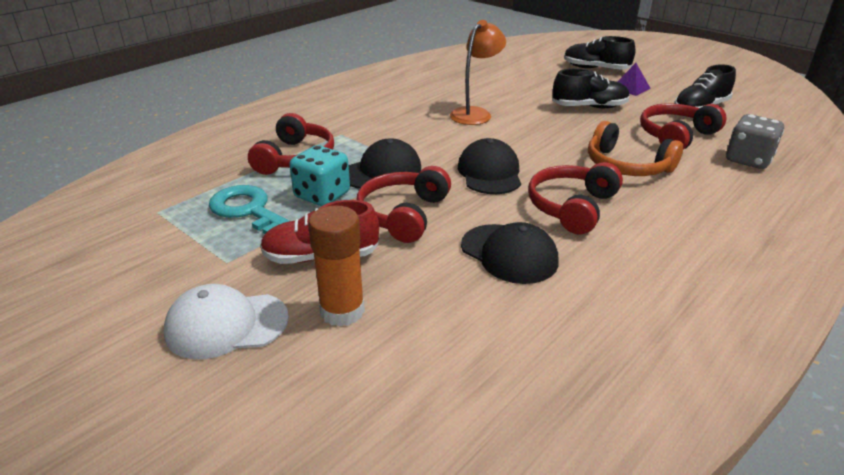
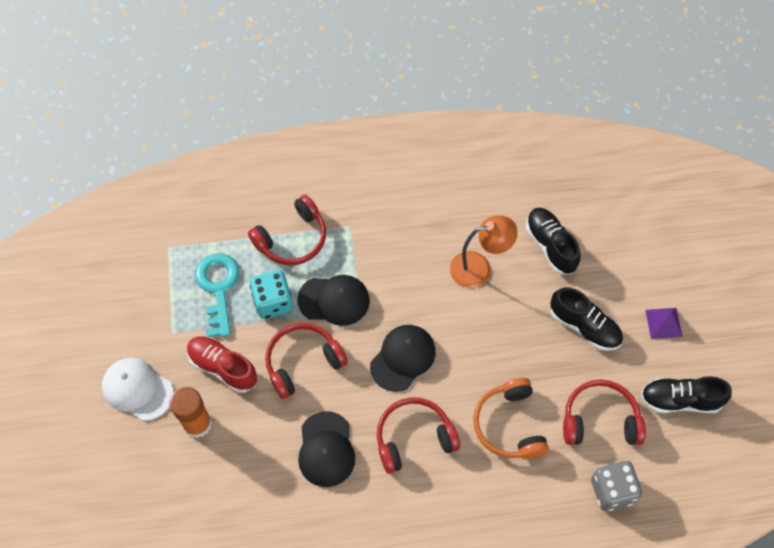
camera: 40 degrees right, 30 degrees up
black shoe [564,36,635,70] -> black shoe moved to [526,208,580,274]

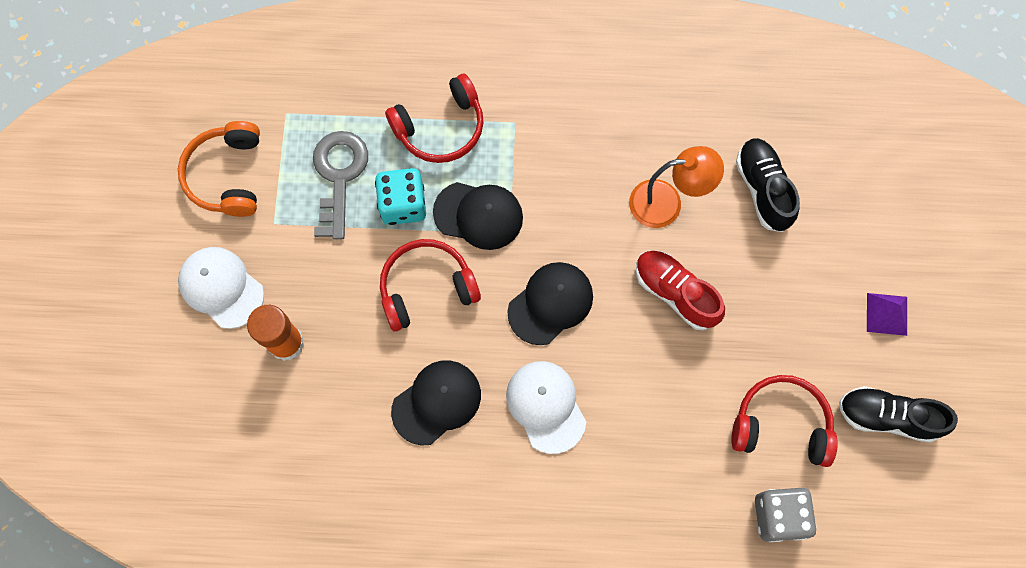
camera: 10 degrees right, 10 degrees up
red shoe [187,336,258,393] -> red shoe moved to [636,251,725,330]
turquoise key [195,253,240,337] -> grey key [313,131,368,239]
black cap [298,411,355,487] -> black cap turned 135 degrees counterclockwise [391,360,481,446]
red headphones [377,397,460,474] -> white cap [506,361,586,454]
orange headphones [473,378,549,459] -> orange headphones moved to [178,121,260,217]
black shoe [550,287,623,351] -> none

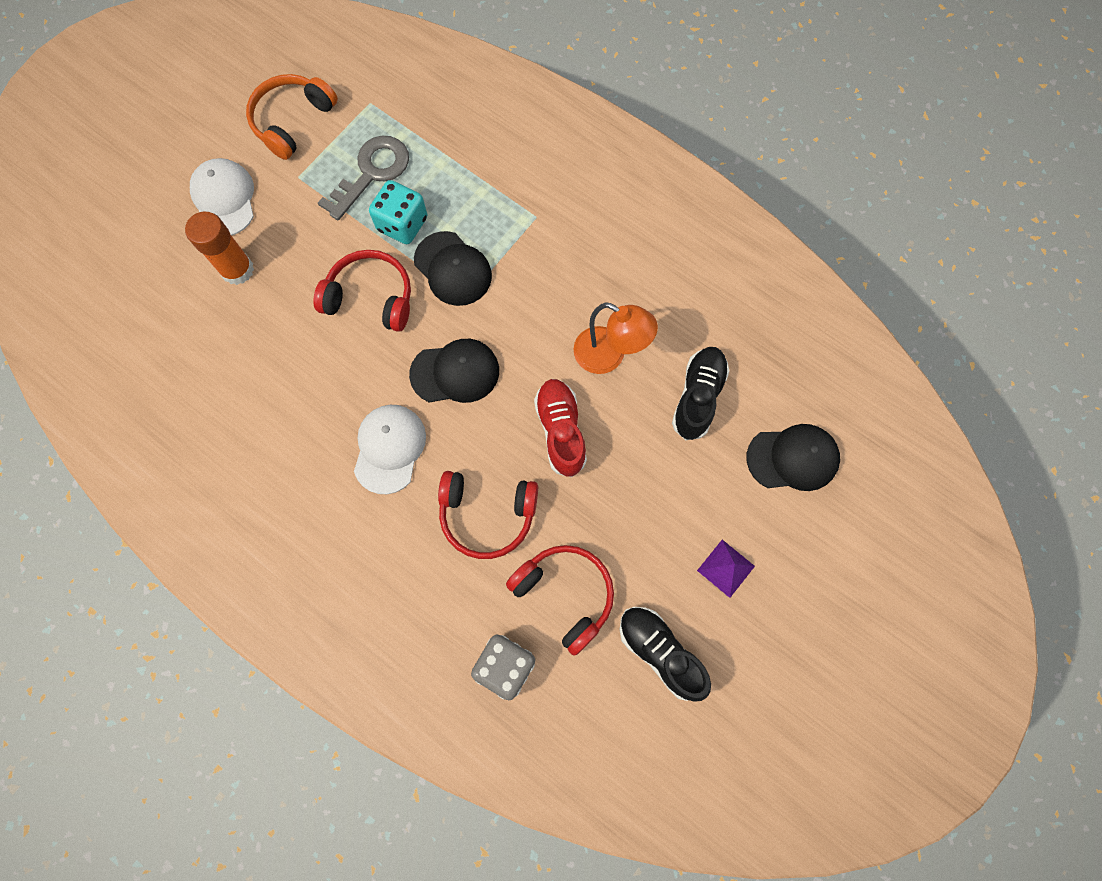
camera: 35 degrees right, 0 degrees up
red headphones [385,74,484,163] -> red headphones moved to [438,471,538,559]
black cap [391,360,481,446] -> black cap moved to [747,424,840,491]

